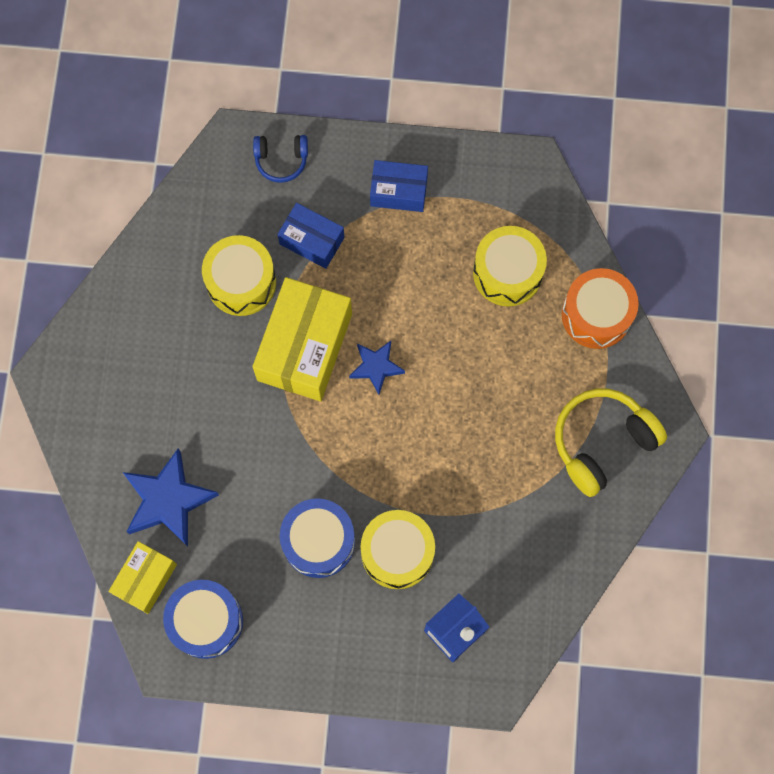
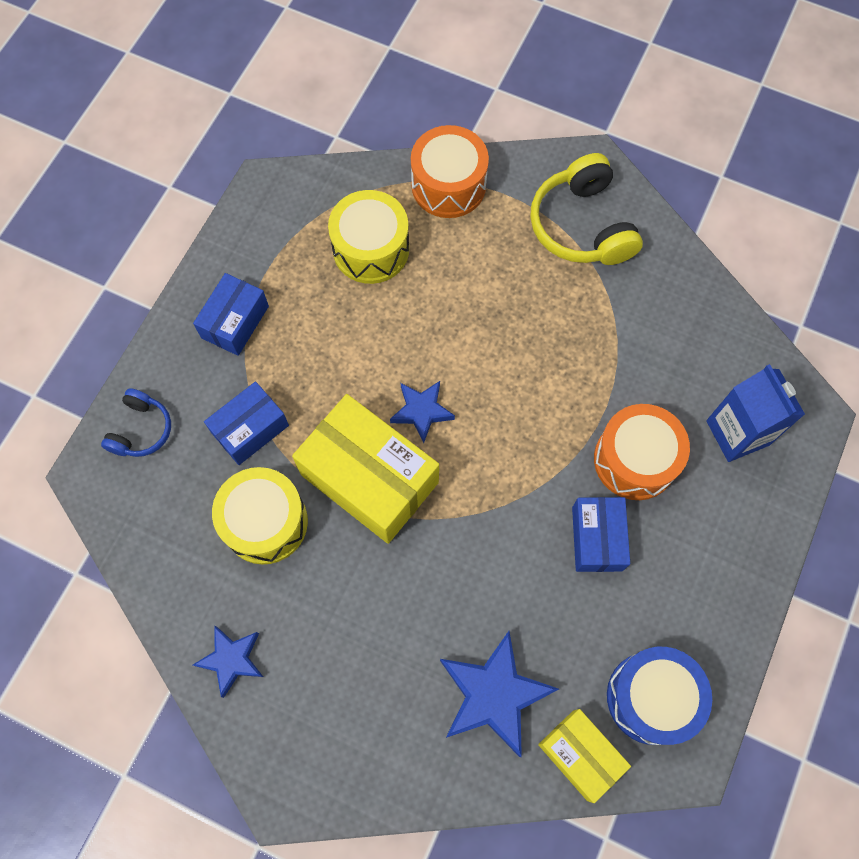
camera: 70 degrees left, 5 degrees down
blue drum [280,498,355,578] -> blue box [572,497,630,572]
yellow drum [361,510,435,589] -> orange drum [594,404,690,500]
none -> blue star [193,625,263,698]

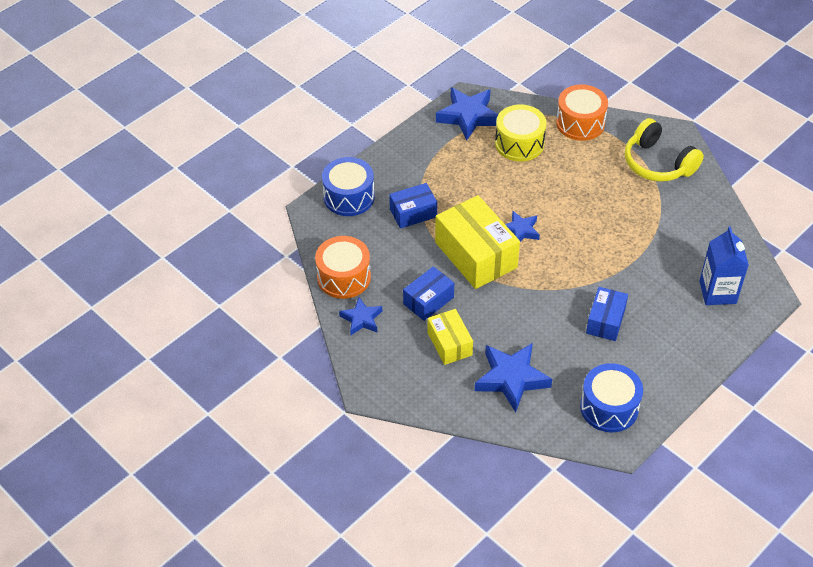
camera: 20 degrees right, 20 degrees down
blue headphones [101,388,171,457] -> blue drum [322,157,375,216]
blue box [193,273,269,356] -> blue box moved to [403,266,454,321]
yellow drum [212,467,308,565] -> none
yellow headphones [530,153,643,265] -> yellow headphones turned 45 degrees counterclockwise [625,118,704,182]
yellow box [538,709,631,803] -> yellow box moved to [427,309,473,365]
orange drum [594,404,690,500] -> orange drum moved to [315,236,371,299]
none -> blue star [436,88,498,140]

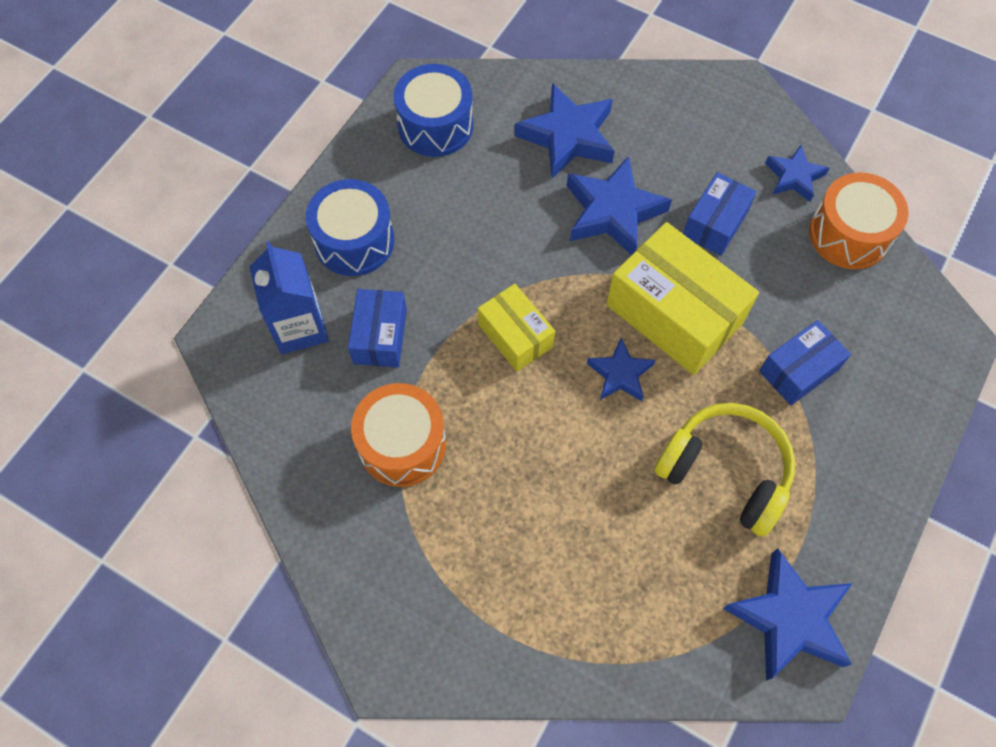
camera: 165 degrees right, 15 degrees up
blue drum [322,157,375,216] -> blue drum moved to [306,179,394,276]
yellow box [427,309,473,365] -> yellow box moved to [478,284,555,372]
yellow drum [495,105,547,161] -> none
orange drum [556,85,608,141] -> orange drum moved to [351,383,446,487]
blue box [586,287,628,341] -> blue box moved to [348,289,407,367]
yellow headphones [625,118,704,182] -> yellow headphones moved to [654,403,795,537]
none -> blue star [567,156,672,255]

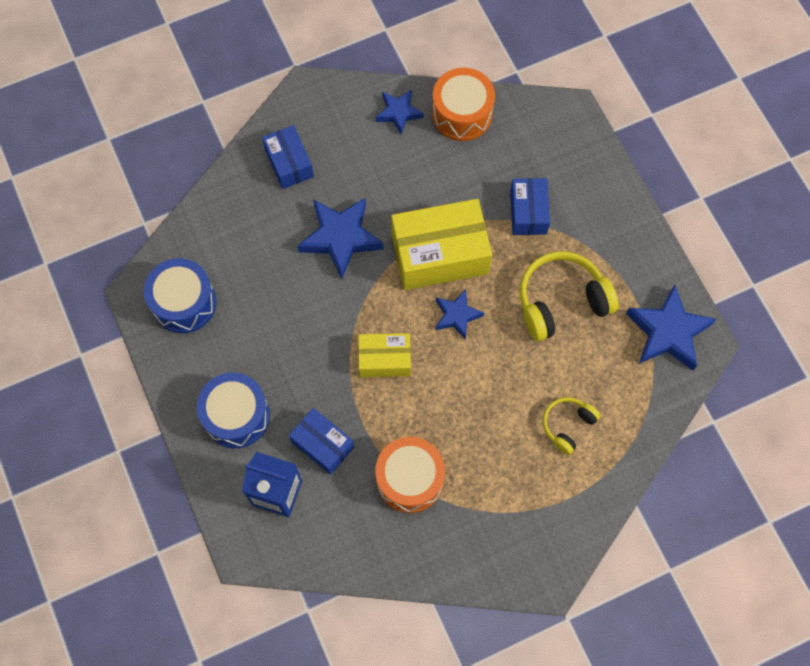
camera: 55 degrees left, 5 degrees up
blue star [515,83,615,179] -> none
blue box [683,172,757,256] -> blue box moved to [262,125,314,189]
none -> yellow headphones [543,397,601,455]

